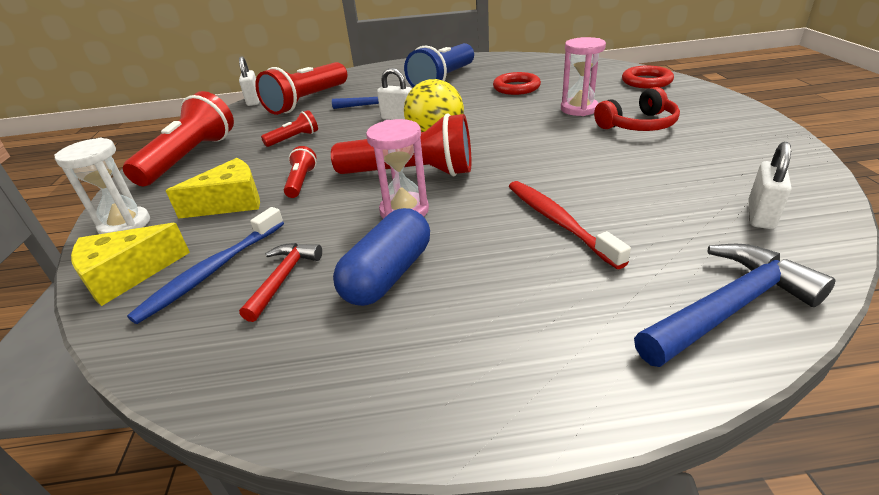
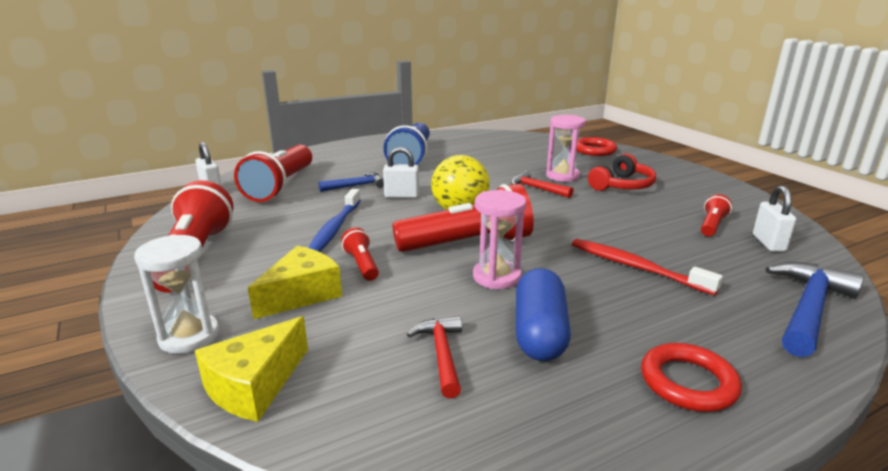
camera: 25 degrees left, 10 degrees down
blue toothbrush [127,207,284,324] -> blue toothbrush moved to [308,189,361,252]
red flashlight [261,110,318,147] -> red flashlight moved to [701,194,732,236]
red ring [493,72,541,95] -> red ring moved to [641,343,742,412]
none -> red hammer [511,171,573,198]

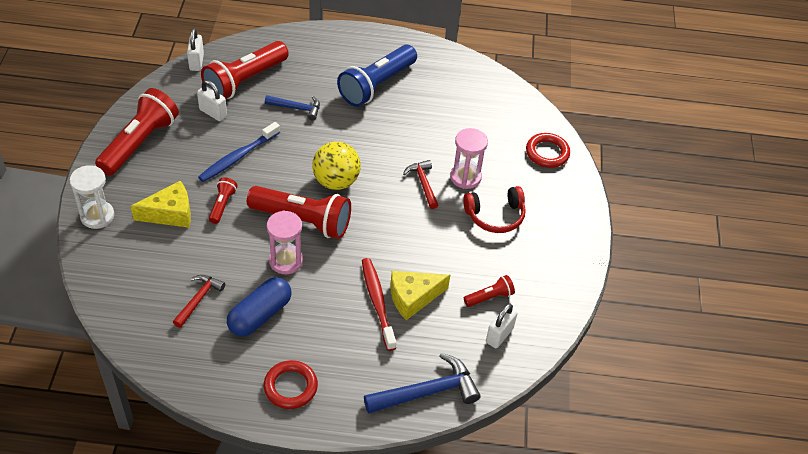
camera: 30 degrees right, 25 degrees up
yellow cheese [195,316,308,422] -> yellow cheese moved to [390,271,450,320]
white padlock [383,147,419,198] -> white padlock moved to [197,80,227,121]

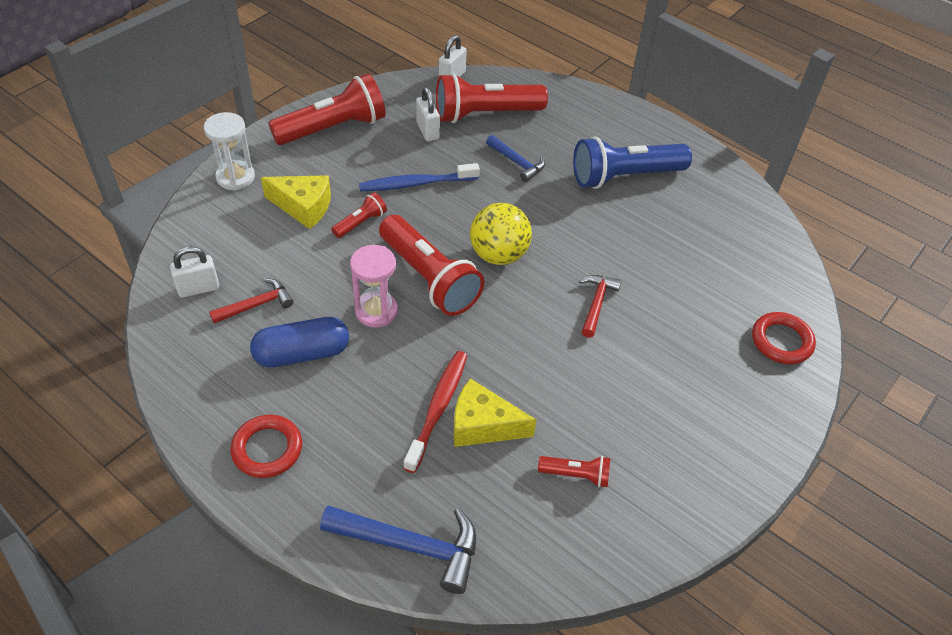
camera: 35 degrees right, 0 degrees up
pink hourglass [450,128,488,189] -> none
red headphones [463,186,526,233] -> none
white padlock [486,303,518,348] -> white padlock moved to [170,246,219,298]

